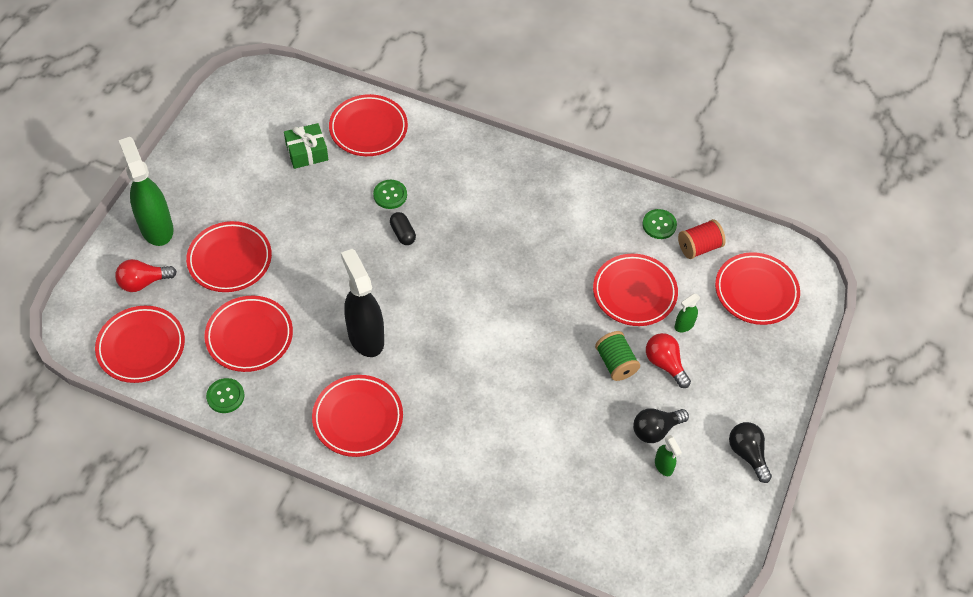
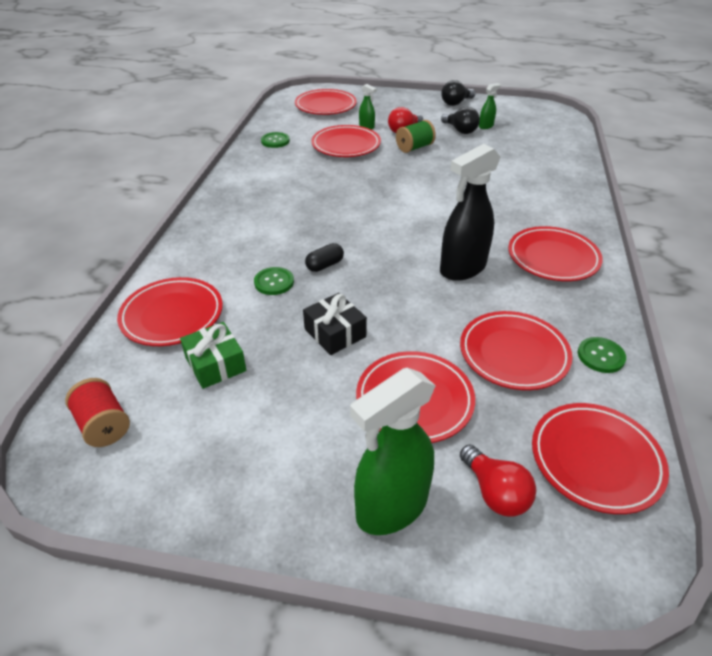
camera: 100 degrees left, 15 degrees down
red spool [678,219,726,259] -> red spool moved to [65,378,130,447]
none -> black gift [303,293,367,355]

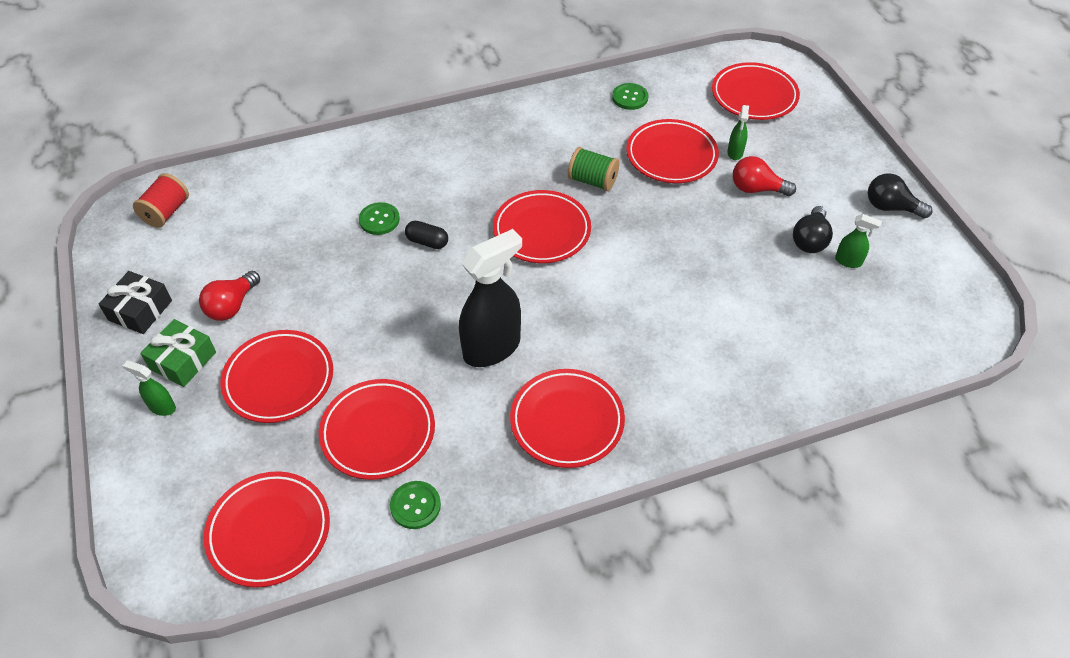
camera: 60 degrees right, 10 degrees up
red plate [117,277,223,346] -> red plate moved to [493,190,591,263]
green gift [180,322,247,389] -> green gift moved to [140,319,216,387]
black gift [303,293,367,355] -> black gift moved to [99,271,172,334]
green spray bottle [350,368,436,535] -> green spray bottle [123,361,176,416], size x0.45
green spool [396,120,436,153] -> green spool moved to [568,147,619,191]
black spray bottle [440,144,501,281] -> black spray bottle turned 120 degrees clockwise [459,229,522,367]
red light bulb [460,444,536,517] -> red light bulb moved to [199,271,260,321]

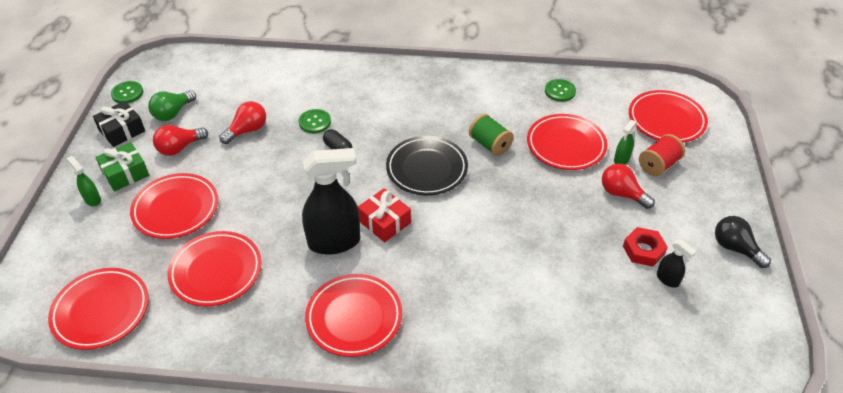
camera: 25 degrees right, 5 degrees down
red spool [133,173,189,228] -> red spool moved to [639,134,685,177]
green button [390,481,441,529] -> green button moved to [111,81,143,103]
red plate [493,190,591,263] -> black plate [386,136,468,195]
black light bulb [793,206,833,253] -> red nut [623,227,668,267]
green spray bottle [835,214,882,268] -> black spray bottle [657,239,696,288]
none -> green light bulb [148,90,196,121]
none -> red light bulb [219,101,266,144]
none -> red gift [358,188,411,242]

